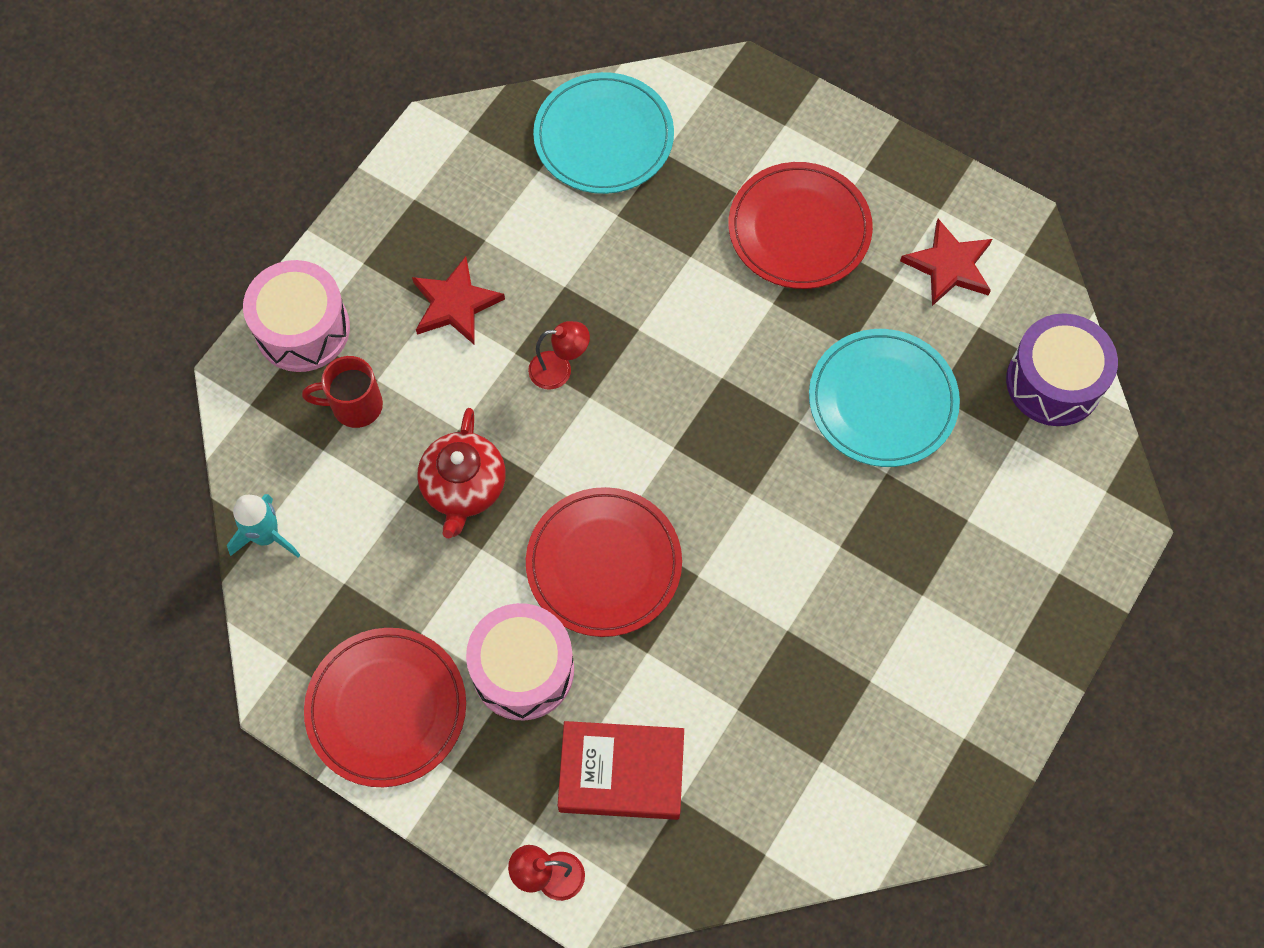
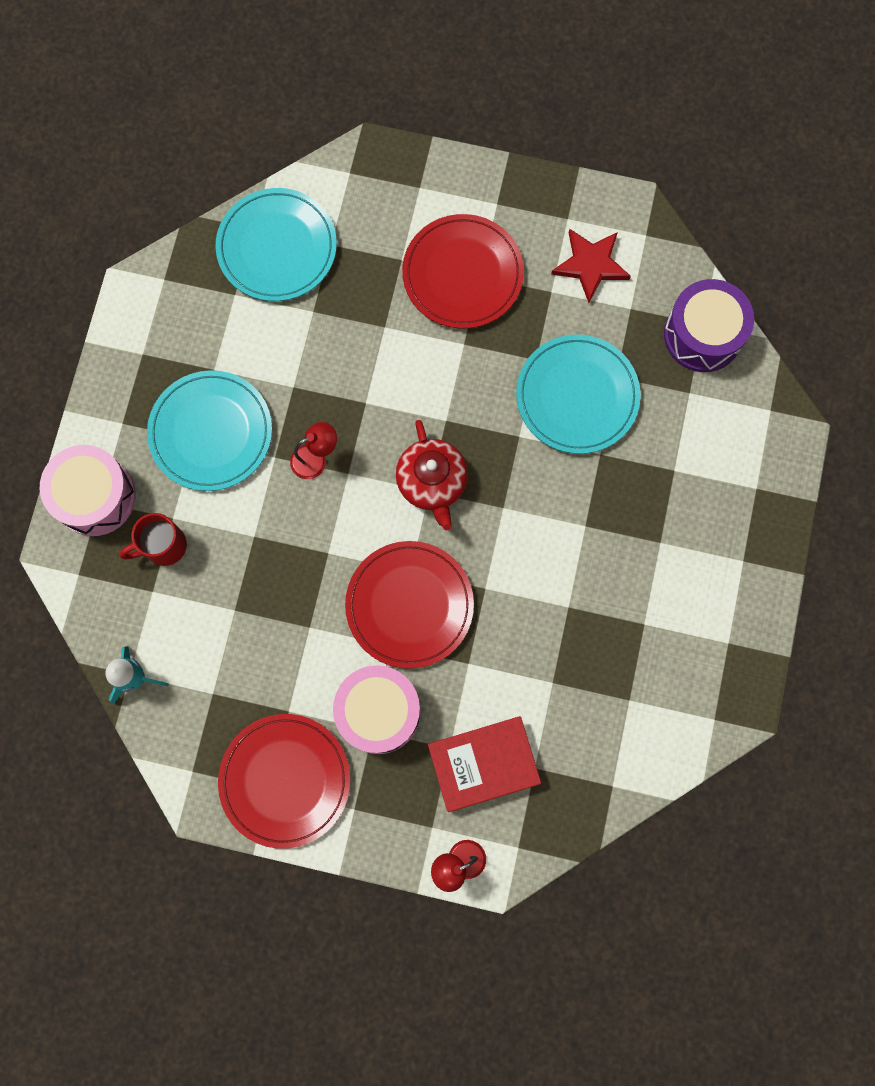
camera: 20 degrees left, 10 degrees up
red star [412,256,505,345] -> turquoise plate [147,370,272,491]
red teapot [417,408,506,538] -> red teapot moved to [396,420,468,530]

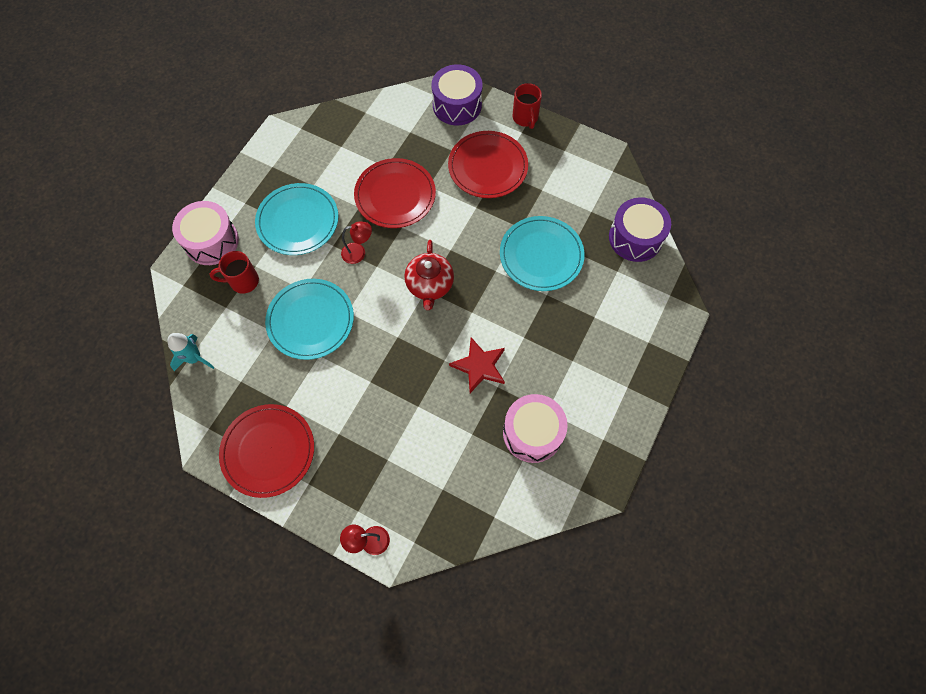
camera: 15 degrees right, 10 degrees down
turquoise plate [215,188,337,301] -> turquoise plate moved to [265,279,354,360]
pink drum [333,665,421,754] -> pink drum moved to [503,394,568,463]
red plate [345,541,474,669] -> red plate moved to [354,158,436,228]
red book [428,716,541,812] -> none
red star [551,229,631,303] -> red star moved to [449,337,505,393]
none -> purple drum [432,64,483,125]
none -> red mug [512,83,542,129]

